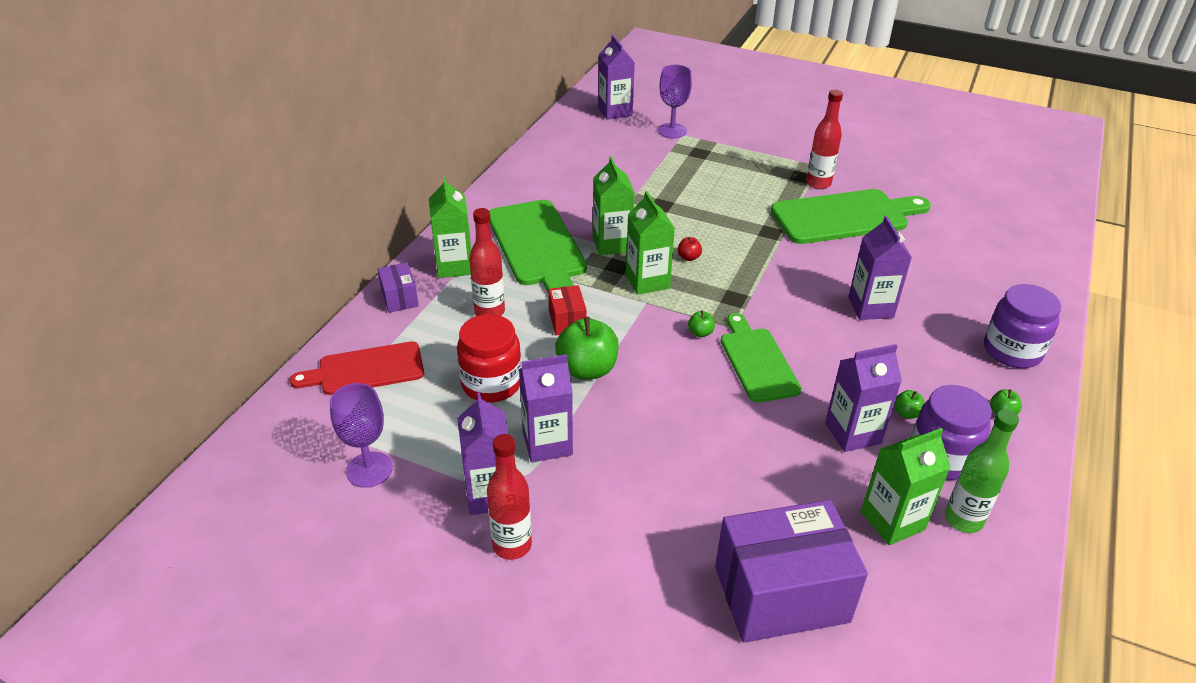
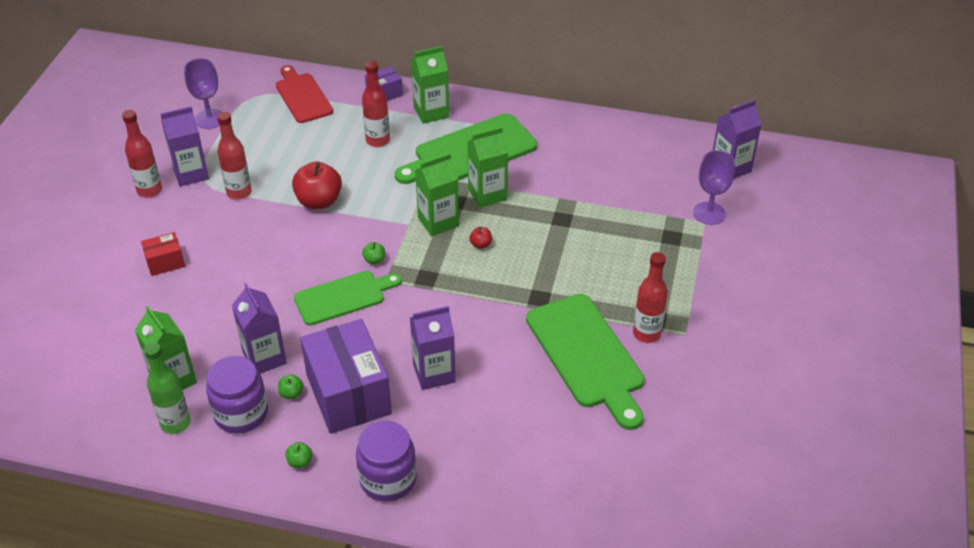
camera: 80 degrees right, 5 degrees up
red jar [457,314,522,403] -> none
purple carton [519,354,573,463] -> red bottle [217,112,252,199]
red box [548,285,587,336] -> red box moved to [141,232,185,276]
green apple [555,317,619,380] -> red apple [292,161,342,209]
purple box [715,500,868,643] -> purple box moved to [300,319,392,434]

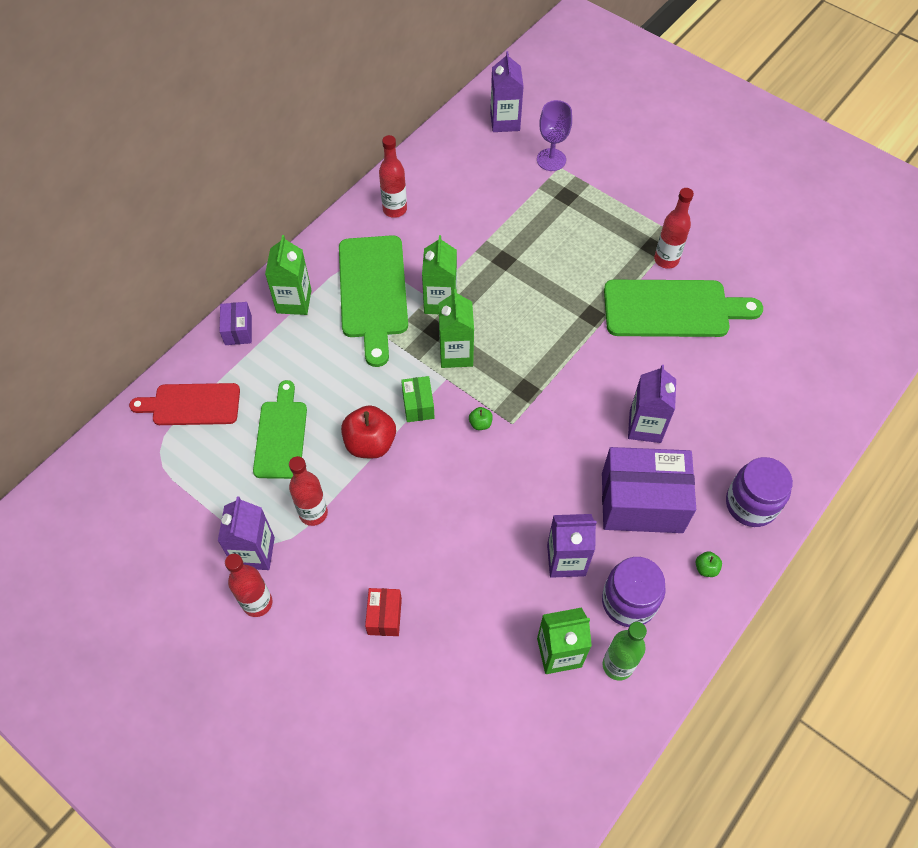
camera: 65 degrees left, 15 degrees up
purple goblet [184,58,221,129] -> none
green apple [278,374,304,399] -> none
green cutting board [294,271,402,325] -> green cutting board moved to [253,380,307,479]
red bottle [362,61,390,147] -> red bottle moved to [379,135,407,218]
red apple [469,227,492,249] -> none
none -> green box [401,376,435,422]

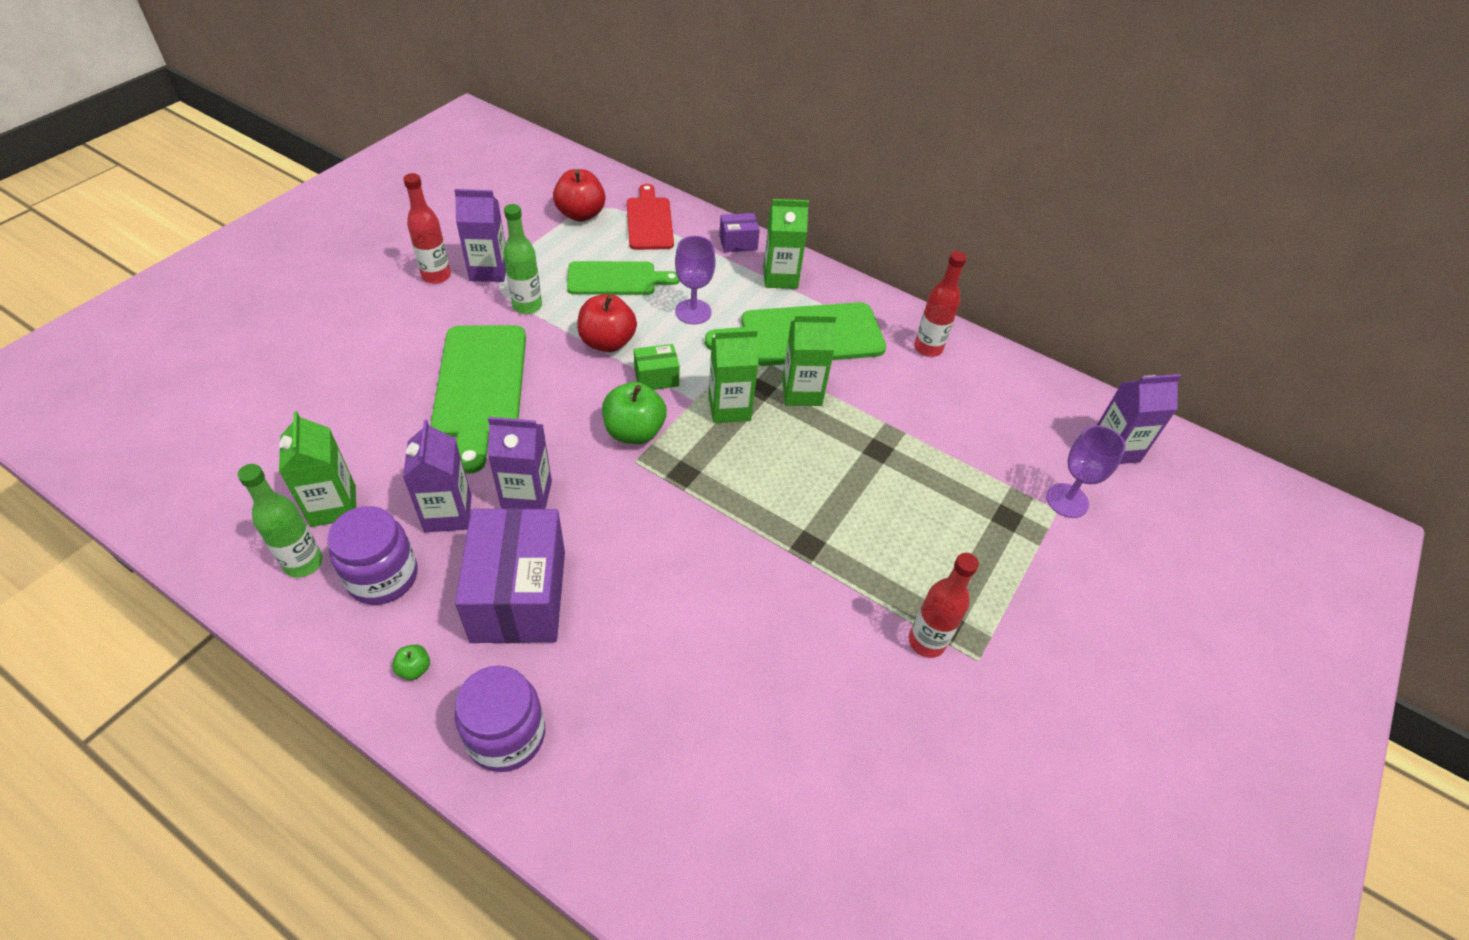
camera: 80 degrees right, 10 degrees down
red bottle [289,456,328,526] -> green bottle [503,204,542,314]
red box [365,588,402,636] -> none
green apple [469,407,493,430] -> green apple [602,382,667,444], size x2.23
green cutting board [604,280,763,337] -> green cutting board moved to [431,325,526,474]
purple carton [628,365,676,443] -> purple carton moved to [488,417,552,509]
none -> red apple [553,169,606,222]
none -> purple goblet [675,236,716,324]

